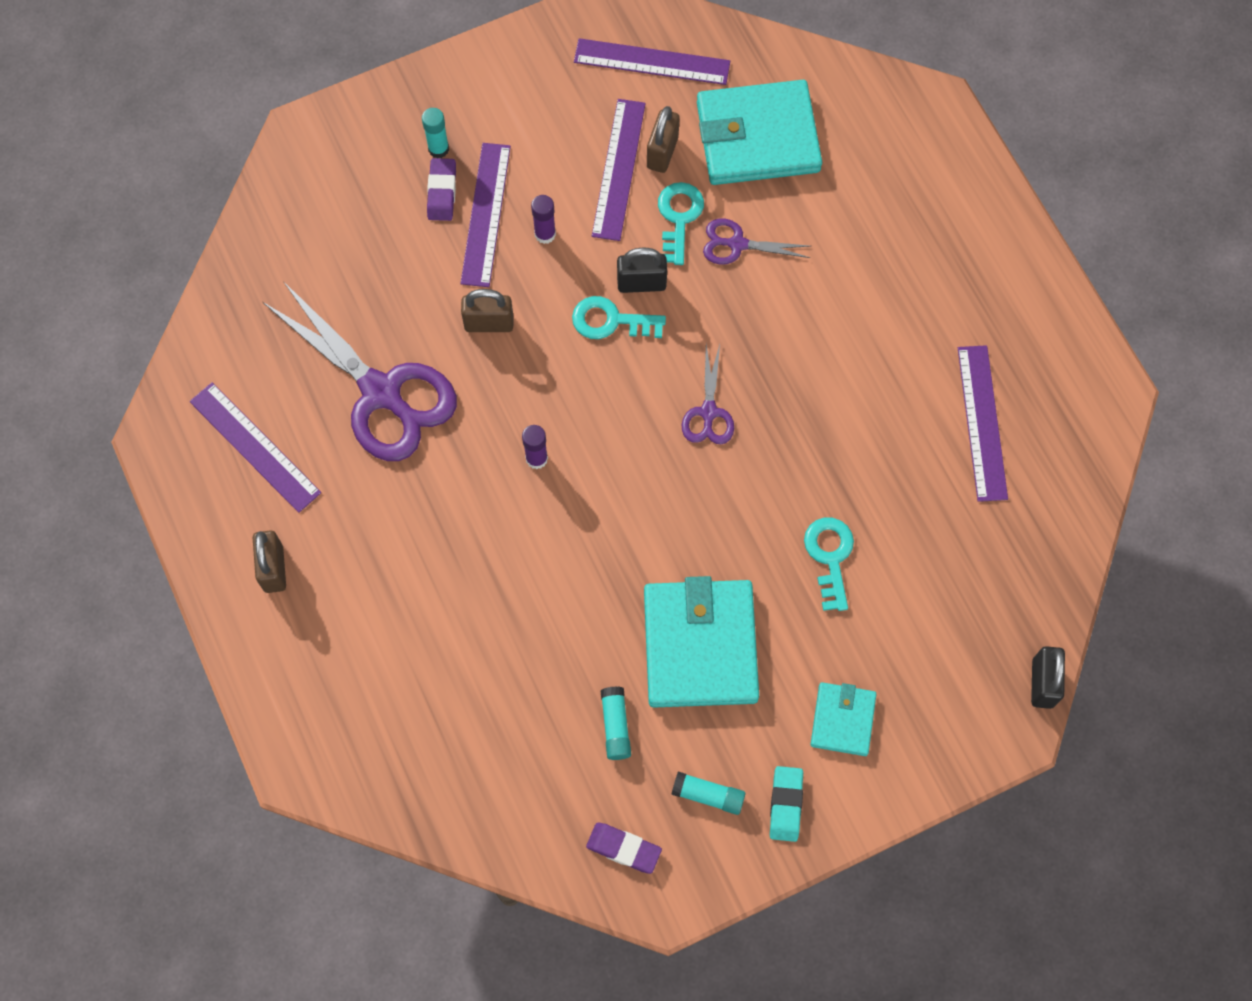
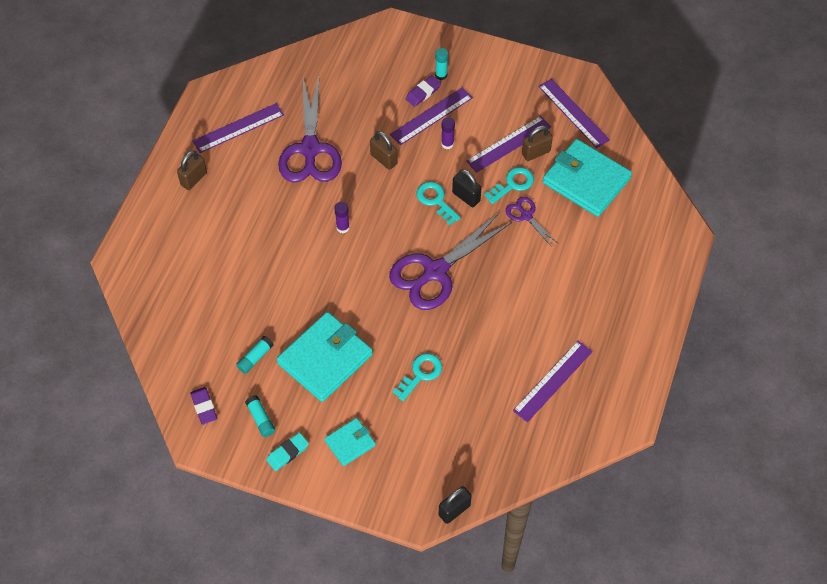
camera: 45 degrees right, 10 degrees down
purple ruler [190,382,322,513] -> purple ruler turned 60 degrees clockwise [193,103,284,153]
purple scissors [682,344,734,444] -> purple scissors [389,212,512,310], size x2.09

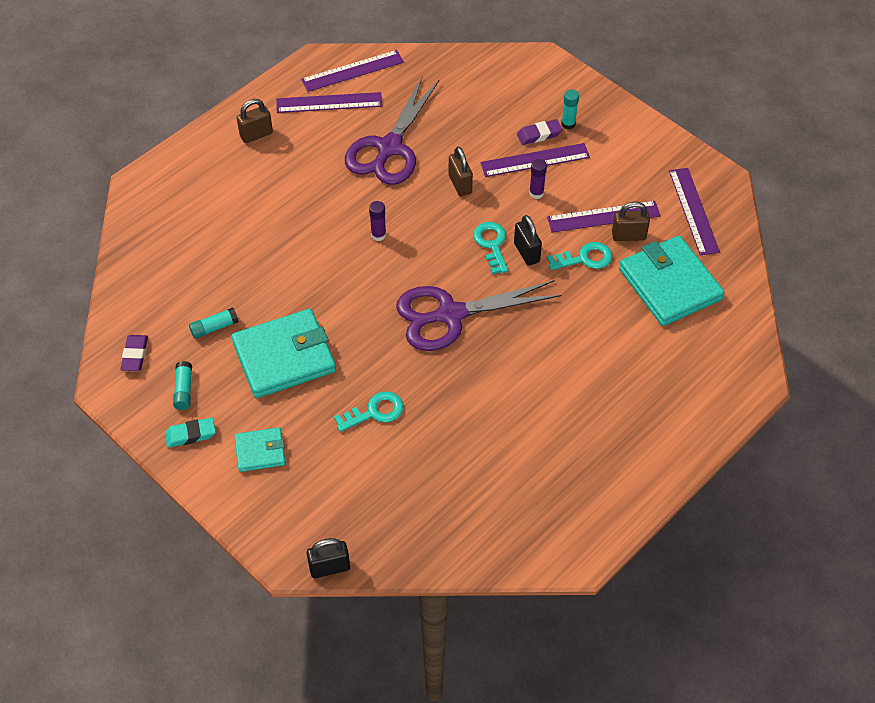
camera: 25 degrees right, 5 degrees down
purple scissors [506,197,559,248] -> none
purple ruler [513,341,593,422] -> purple ruler moved to [301,50,404,92]

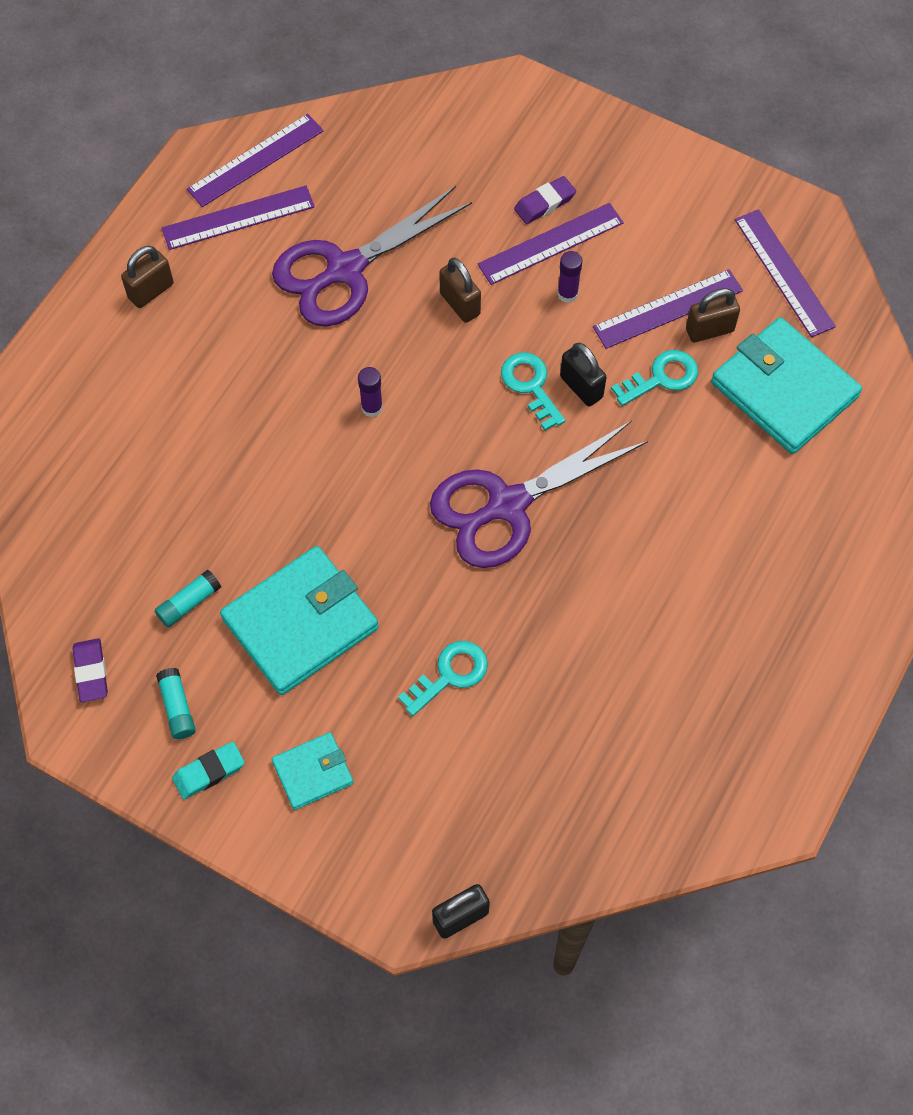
camera: 15 degrees left, 10 degrees up
purple scissors [345,77,440,185] -> purple scissors turned 45 degrees clockwise [272,186,472,327]
turquoise glue stick [561,89,579,129] -> none

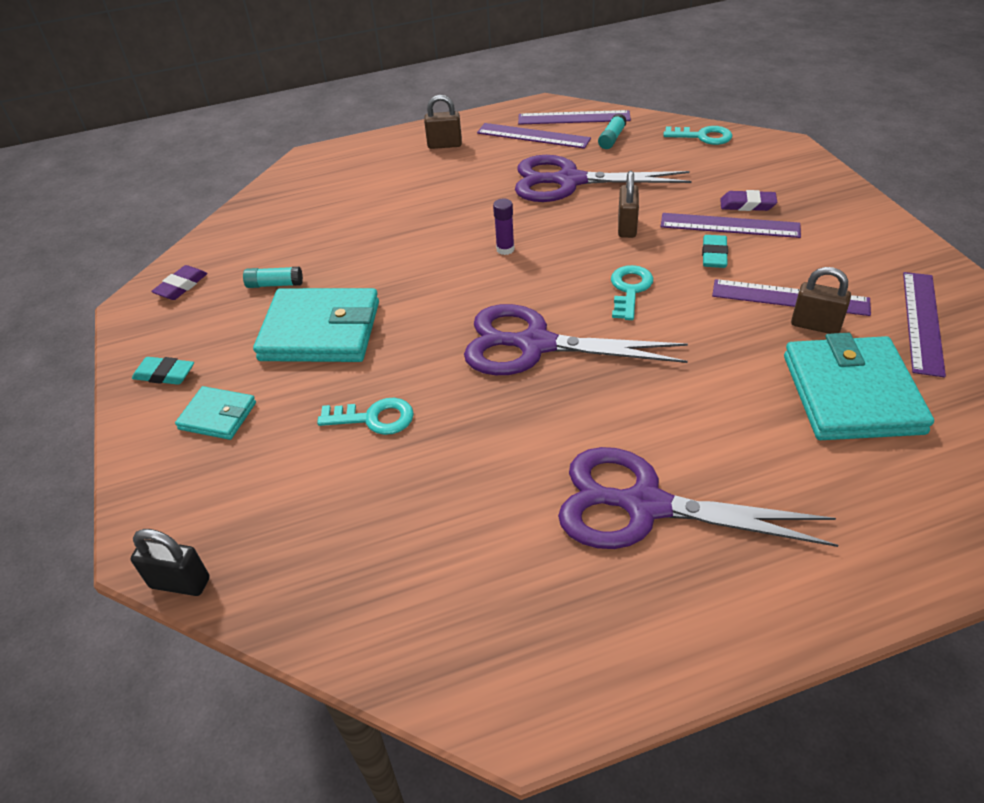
camera: 45 degrees right, 20 degrees down
turquoise glue stick [156,668,196,739] -> turquoise glue stick moved to [598,114,627,149]
purple glue stick [558,251,582,303] -> turquoise eraser [702,235,728,268]
black padlock [560,343,607,406] -> none
turquoise key [611,350,698,406] -> turquoise key moved to [663,126,733,145]
none -> purple scissors [558,447,839,549]

